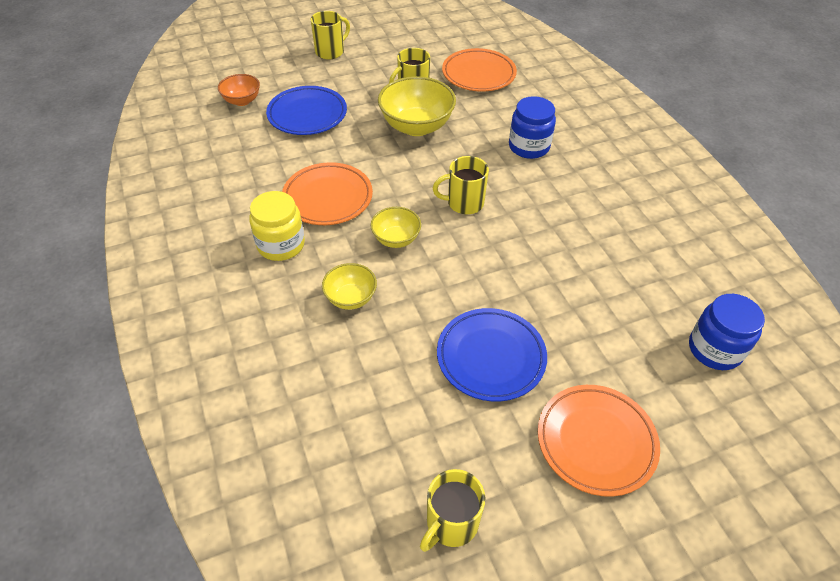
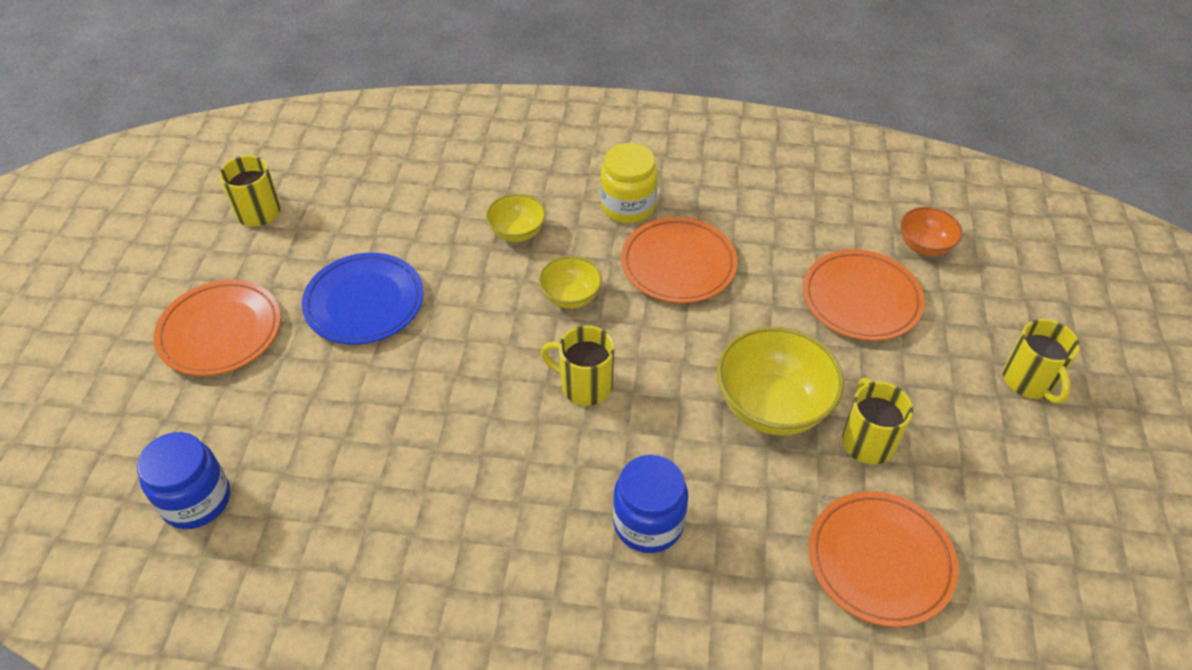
camera: 120 degrees right, 0 degrees up
blue plate [266,86,347,135] -> orange plate [803,249,925,341]
yellow mug [433,156,489,214] -> yellow mug turned 90 degrees counterclockwise [541,326,615,406]

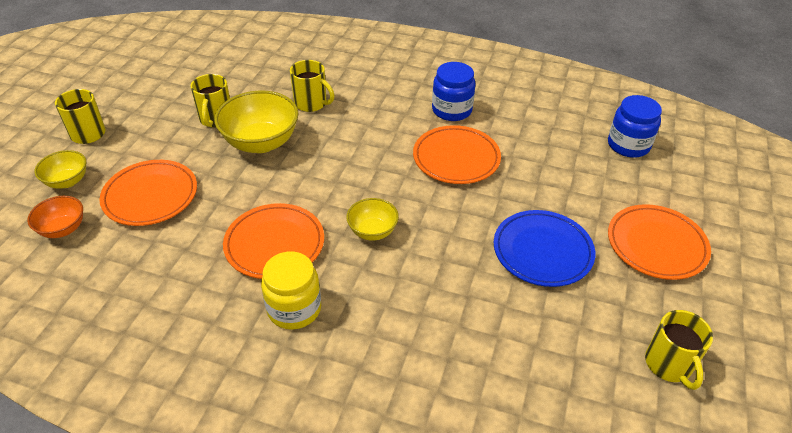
camera: 170 degrees left, 5 degrees down
yellow bowl [486,194,546,242] -> yellow bowl moved to [34,150,86,189]
yellow mug [541,326,615,406] -> yellow mug moved to [290,60,335,112]
blue jar [613,455,688,553] -> blue jar moved to [432,62,475,121]
orange plate [809,491,959,627] -> orange plate moved to [413,125,501,184]

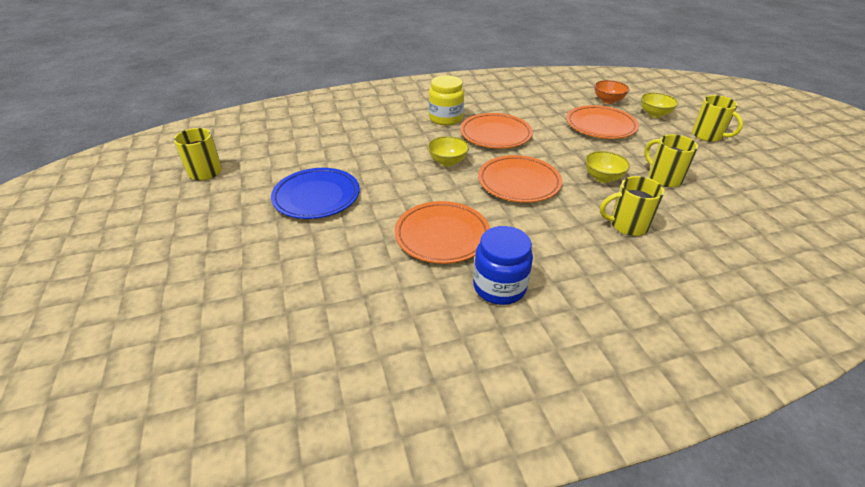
camera: 145 degrees right, 5 degrees down
yellow bowl [215,91,298,153] -> yellow bowl [585,151,630,183], size x0.56
blue jar [608,95,662,158] -> none
orange plate [608,204,711,280] -> orange plate moved to [478,155,562,203]

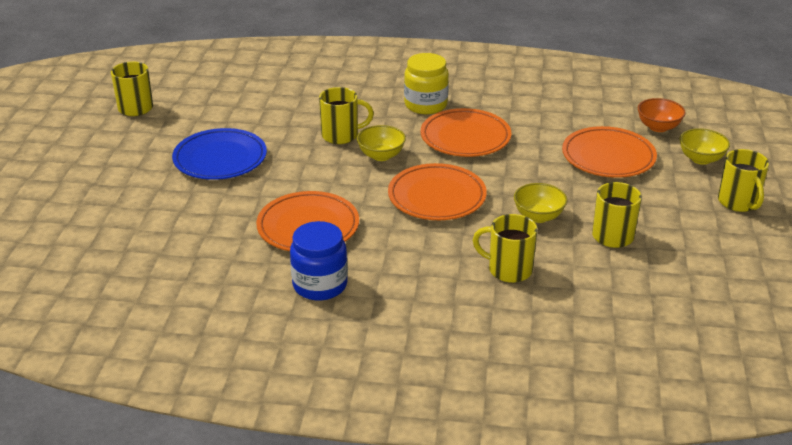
camera: 25 degrees right, 5 degrees down
none -> yellow mug [319,87,374,144]

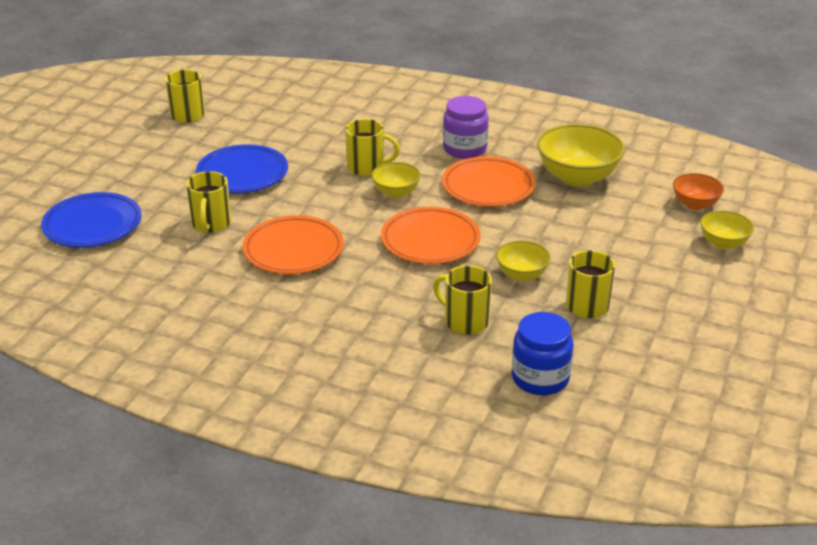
camera: 15 degrees right, 0 degrees up
blue jar [290,221,348,301] -> blue jar moved to [512,312,573,395]
yellow jar [404,53,449,114] -> purple jar [443,96,489,159]
orange plate [562,126,657,178] -> none
yellow mug [718,149,769,212] -> yellow mug moved to [186,171,231,233]
none -> blue plate [41,192,141,248]
none -> yellow bowl [537,124,625,187]

